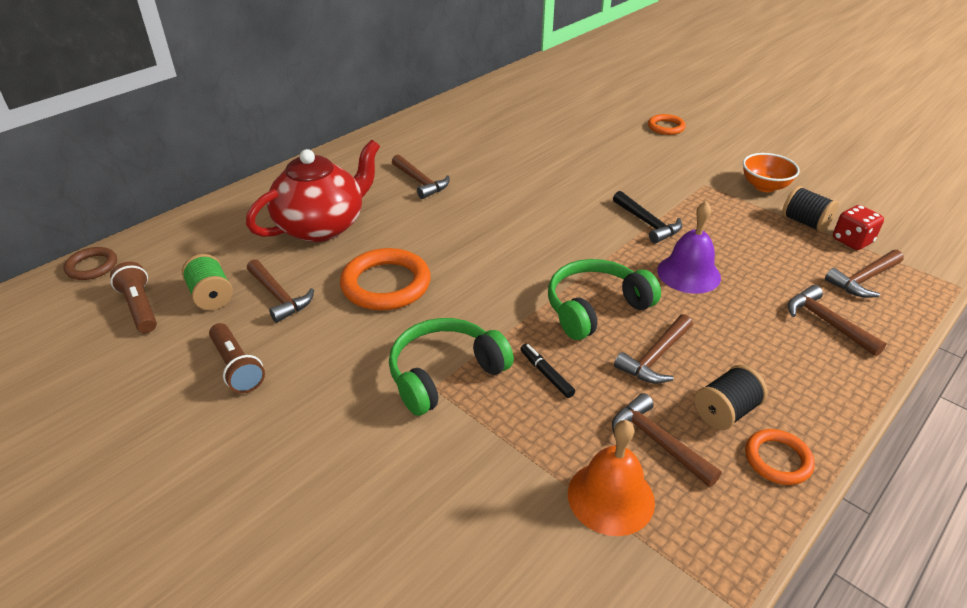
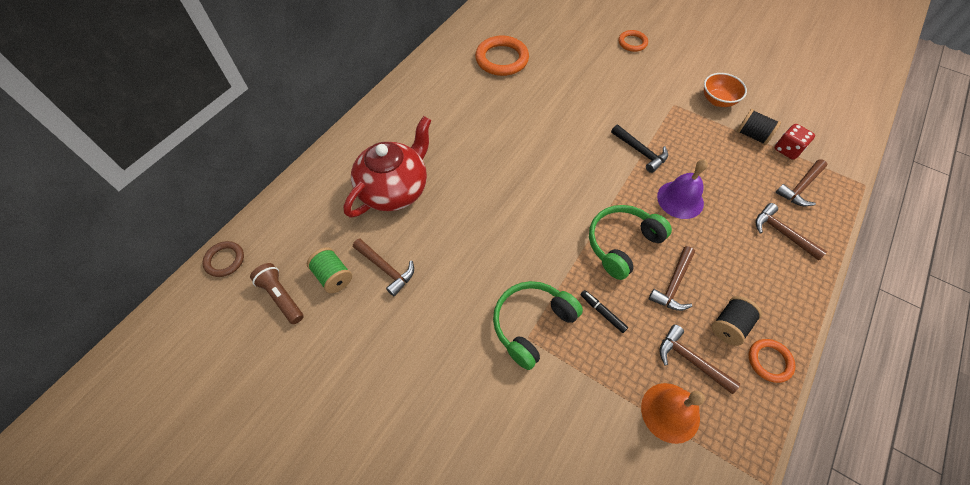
camera: 10 degrees left, 20 degrees up
brown flashlight [209,323,265,393] -> none
orange ring [340,248,431,310] -> orange ring moved to [475,36,529,76]
brown hammer [392,155,450,199] -> none

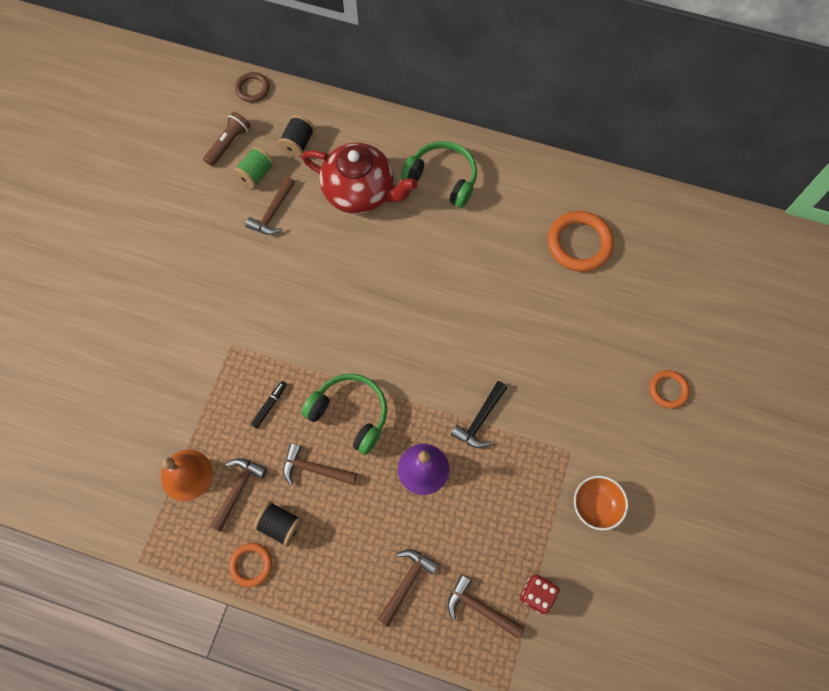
camera: 75 degrees right, 10 degrees up
green headphones [493,281,583,370] -> green headphones moved to [401,141,477,208]
black spool [737,109,781,145] -> black spool moved to [278,115,315,157]

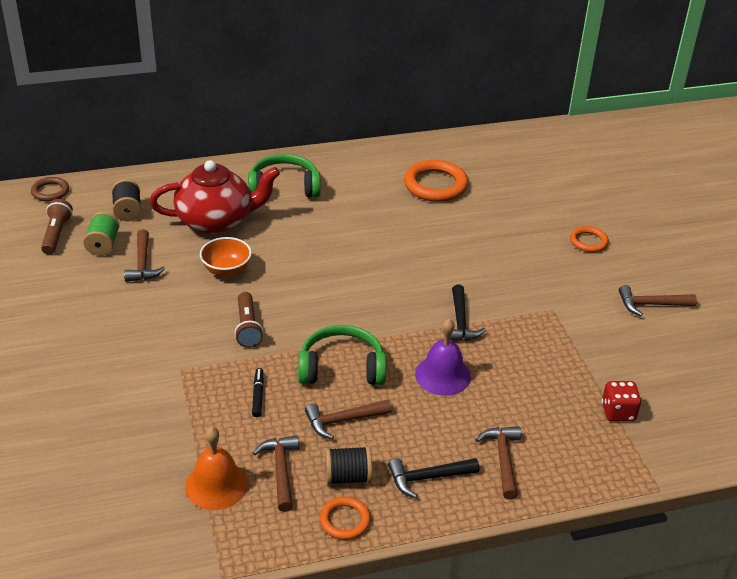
camera: 35 degrees left, 30 degrees down
brown hammer [448,575,524,639] -> brown hammer moved to [619,285,697,316]
orange bowl [574,476,628,530] -> orange bowl moved to [200,237,252,277]
none -> brown flashlight [234,292,264,348]
none -> black hammer [388,458,479,498]

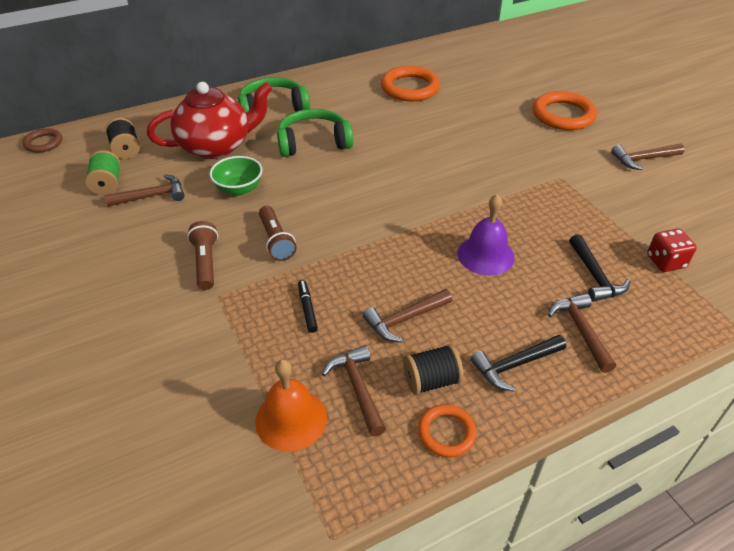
camera: 10 degrees left, 5 degrees up
brown flashlight [41,199,73,255] -> brown flashlight moved to [187,221,218,290]
brown hammer [124,229,165,282] -> brown hammer turned 90 degrees counterclockwise [105,174,185,207]
orange bowl [200,237,252,277] -> green bowl [210,156,263,196]
green headphones [298,325,386,385] -> green headphones moved to [277,109,353,157]
black hammer [450,285,486,341] -> black hammer moved to [569,234,630,302]
orange ring [570,226,609,252] -> orange ring [533,91,597,130], size x1.78

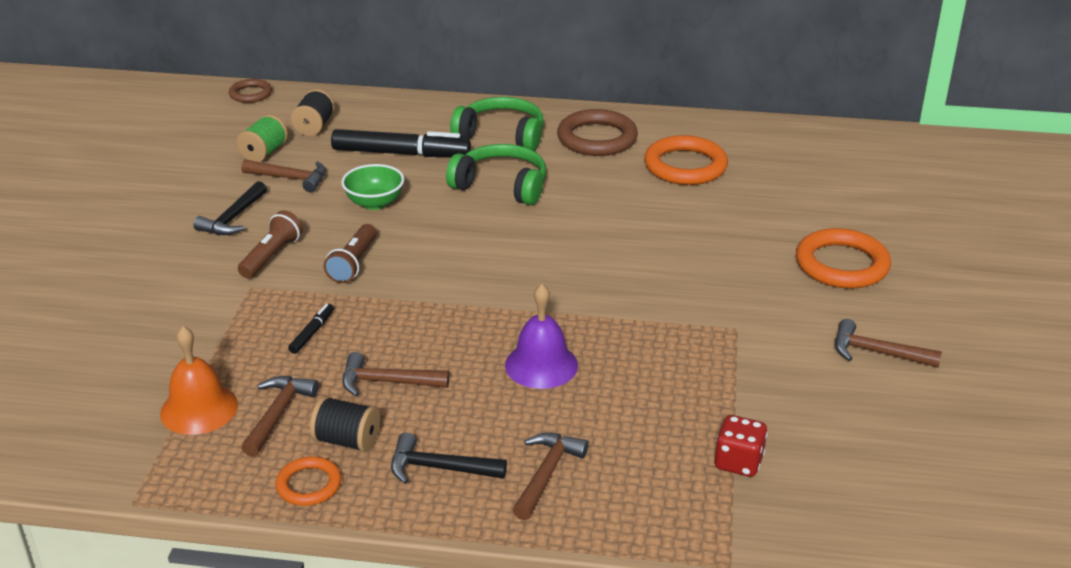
camera: 35 degrees right, 10 degrees down
red teapot [147,82,273,159] -> black marker [331,129,471,157]
black hammer [569,234,630,302] -> black hammer moved to [193,181,267,235]
none -> brown ring [557,109,638,156]

